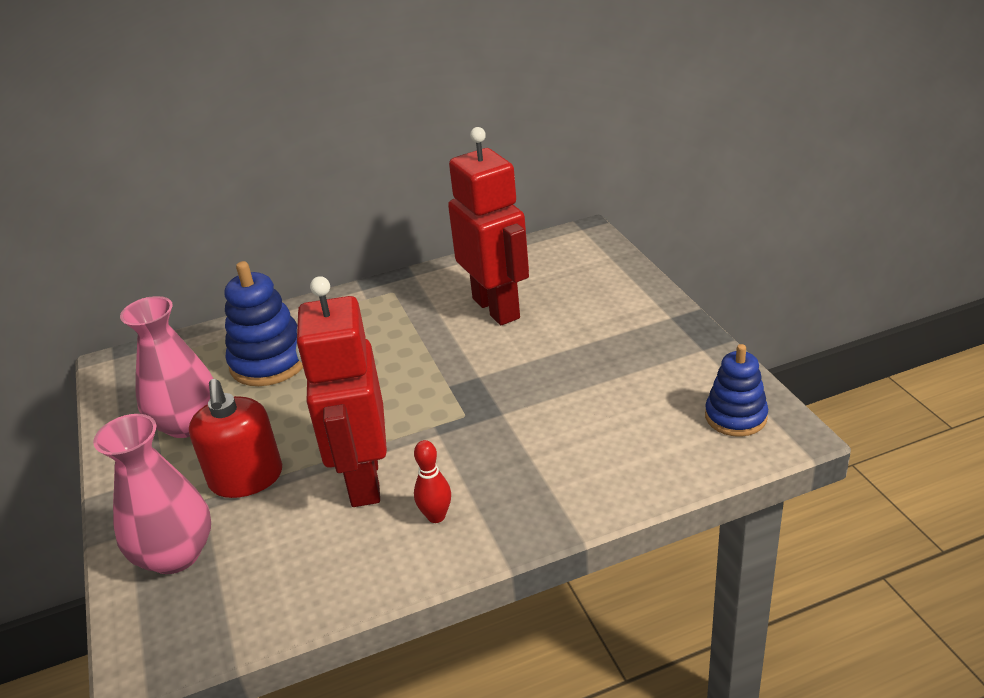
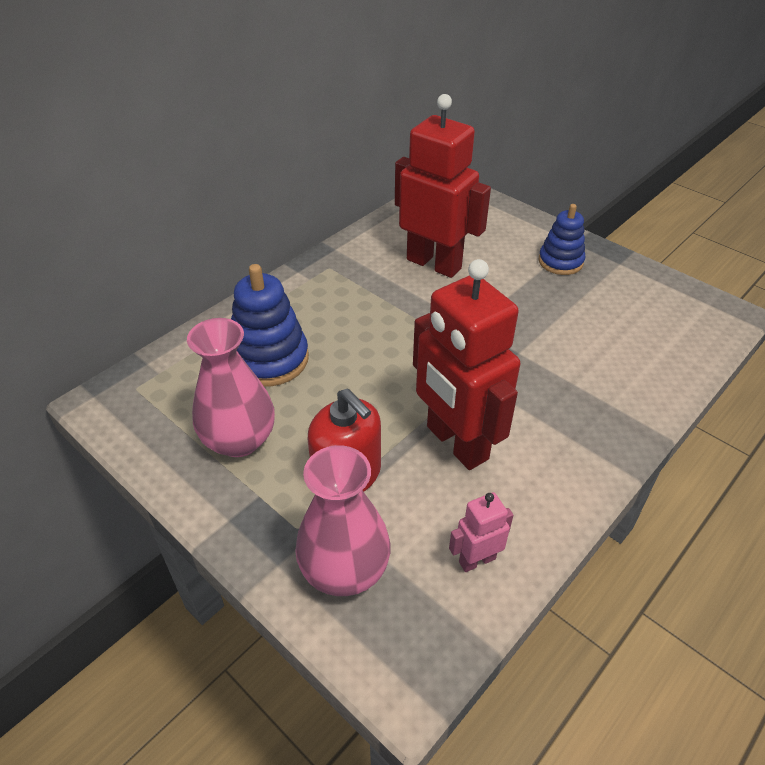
camera: 30 degrees left, 10 degrees up
red bowling pin [414,440,451,523] -> none
blue stacking toy [705,344,768,437] -> blue stacking toy moved to [538,204,585,275]
none -> pink robot [449,492,513,572]

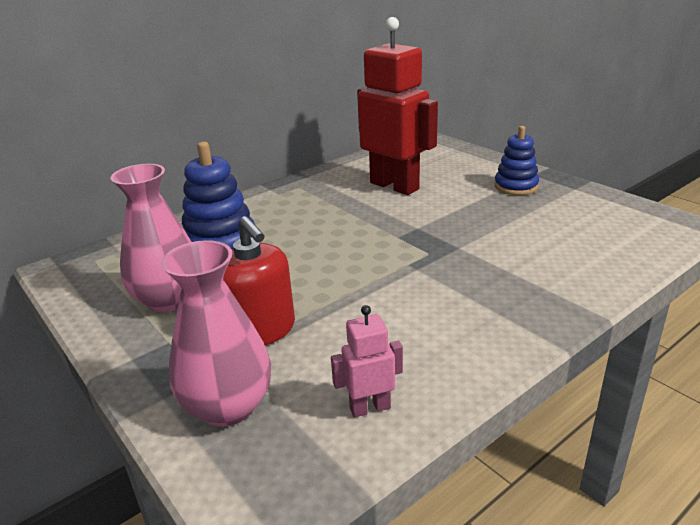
camera: 10 degrees right, 15 degrees down
red robot [413,259,520,470] -> none

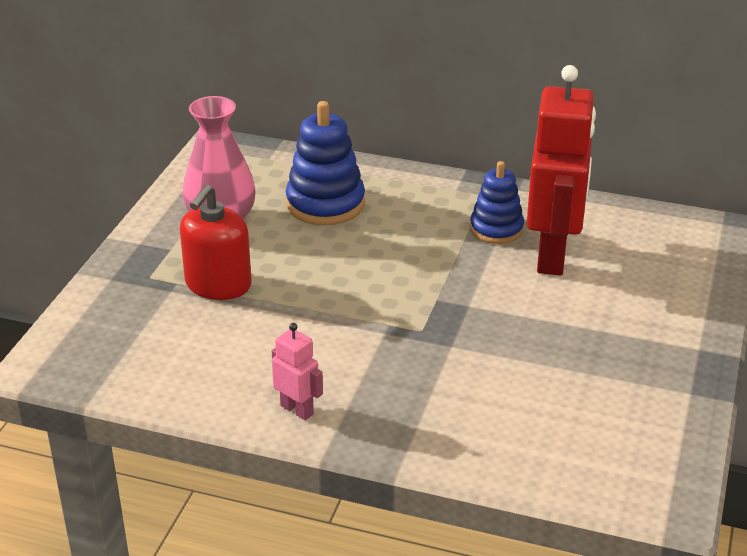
camera: 55 degrees right, 5 degrees up
pink vase [161,240,271,427] -> none
pink robot [331,305,403,417] -> pink robot moved to [272,323,323,420]
blue stacking toy [494,126,539,195] -> blue stacking toy moved to [470,161,524,244]

